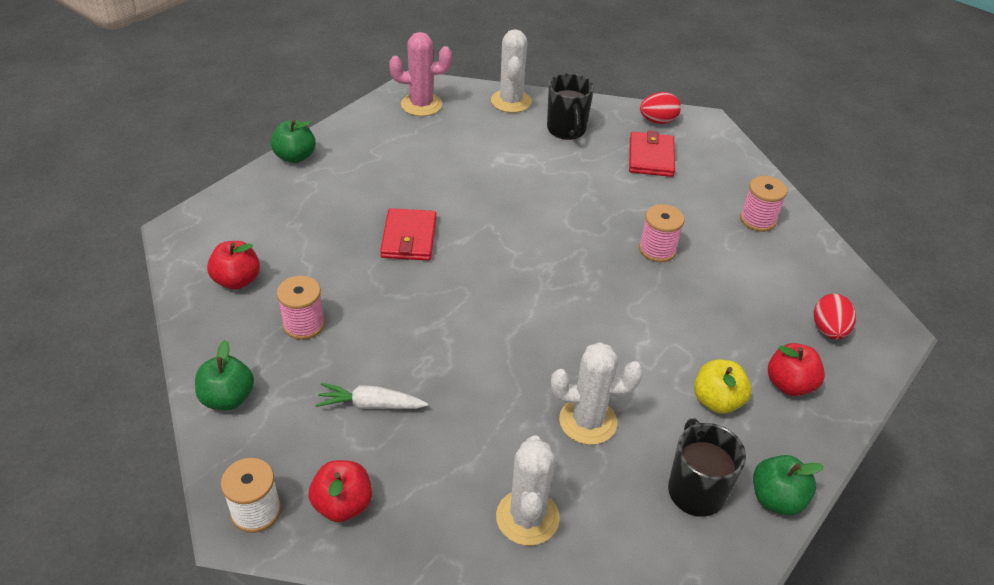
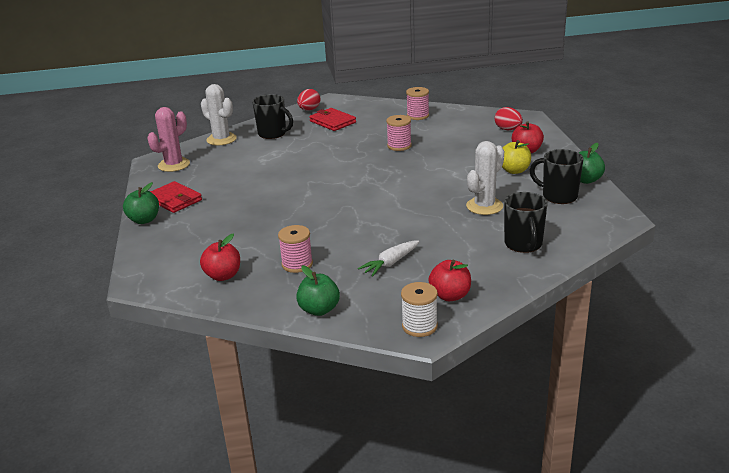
camera: 45 degrees left, 15 degrees down
red wallet [380,208,437,261] -> red wallet moved to [150,181,202,213]
white cactus [496,435,560,546] -> black mug [504,192,548,253]

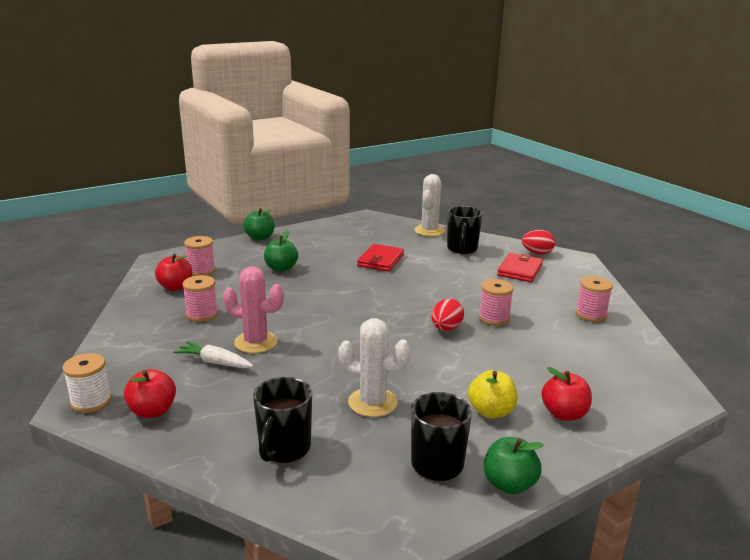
camera: 65 degrees right, 5 degrees down
pink cactus [147,107,190,172] -> pink cactus moved to [223,266,284,353]
red wallet [150,181,202,213] -> red wallet moved to [357,244,404,272]
green apple [296,265,340,316] -> green apple moved to [264,230,298,272]
red egg [495,107,523,130] -> red egg moved to [432,299,464,331]
black mug [504,192,548,253] -> black mug turned 45 degrees counterclockwise [253,377,312,463]
none -> pink spool [184,236,215,276]

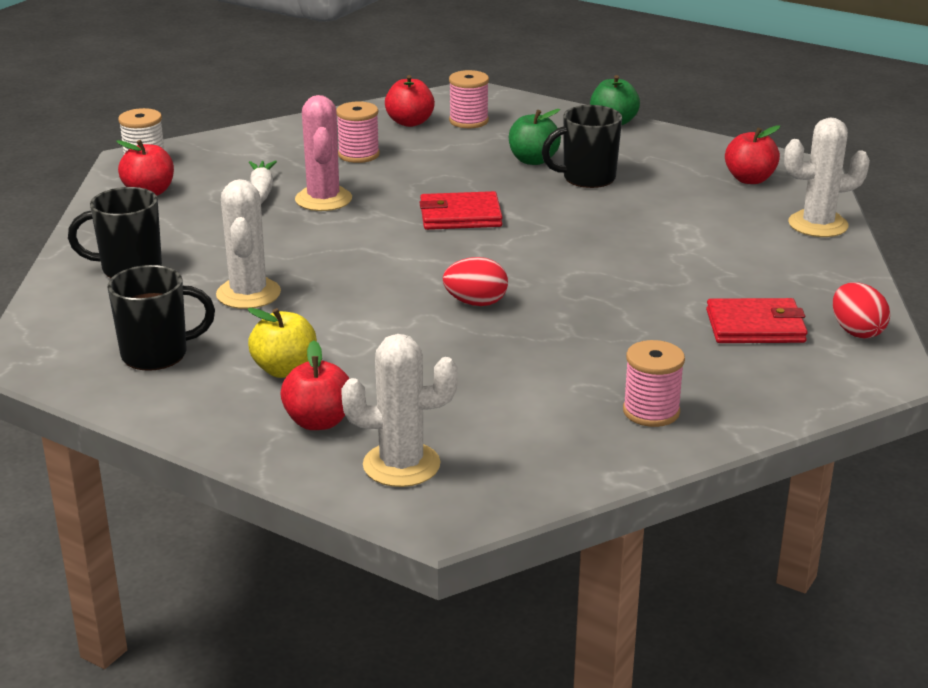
camera: 65 degrees right, 5 degrees up
red wallet [357,244,404,272] -> red wallet moved to [419,191,503,230]
black mug [447,206,483,254] -> black mug moved to [542,105,622,188]
pink spool [479,279,514,326] -> none
green apple [484,437,544,494] -> none
none -> white cactus [341,334,458,487]
none -> red apple [725,125,780,184]

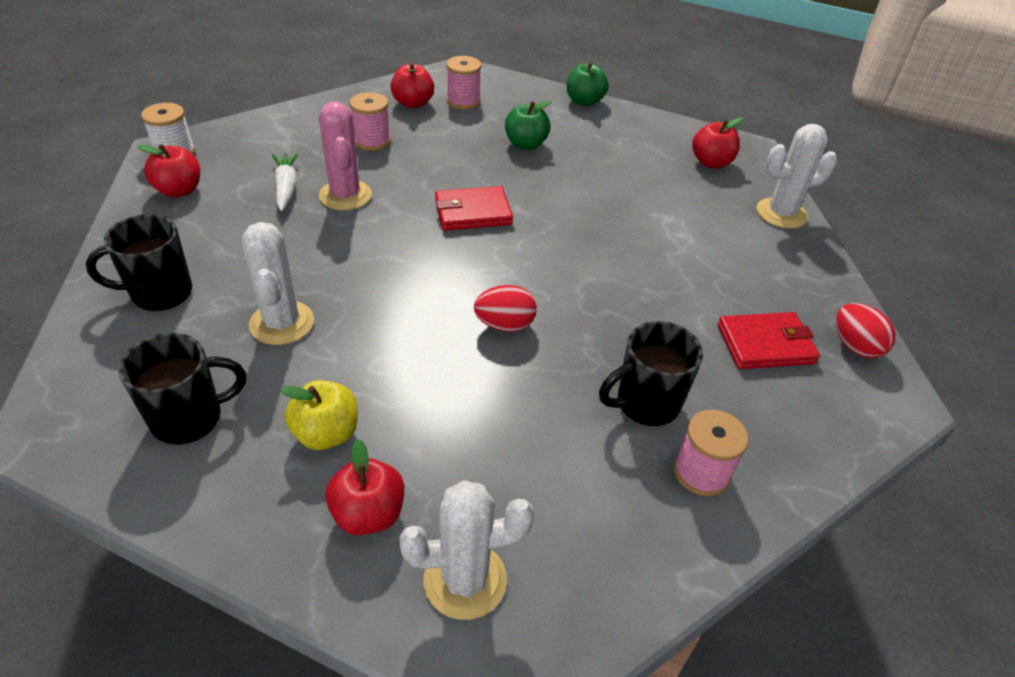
camera: 10 degrees left, 15 degrees up
black mug [542,105,622,188] -> black mug moved to [599,321,703,426]

